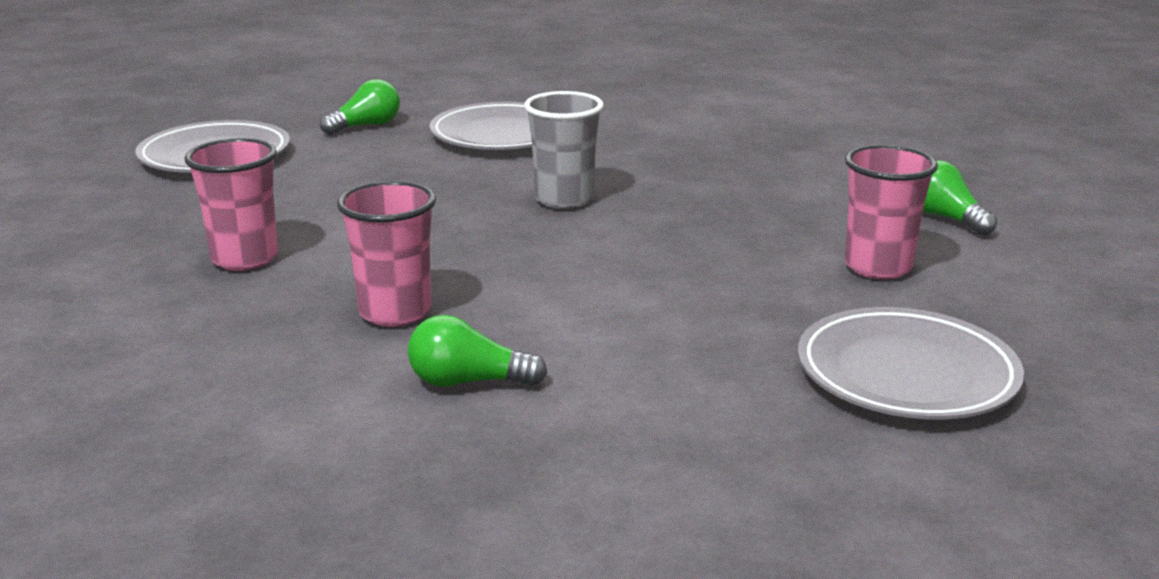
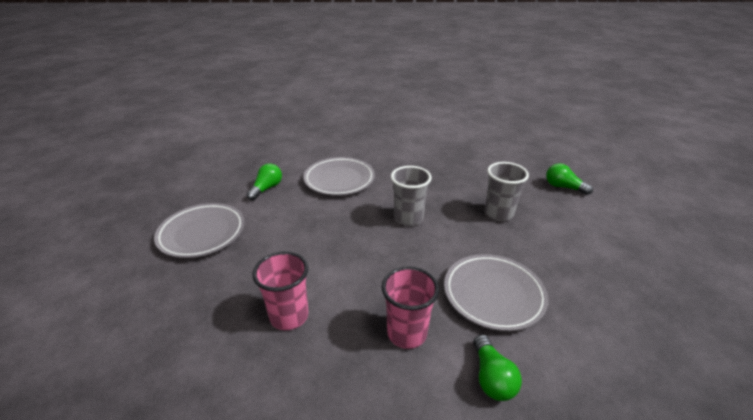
camera: 25 degrees left, 10 degrees up
green light bulb [408,315,547,387] -> green light bulb turned 75 degrees counterclockwise [474,334,522,401]
grey plate [798,307,1024,420] -> grey plate moved to [444,254,548,331]
pink cup [845,145,938,280] -> none
none -> grey cup [485,162,529,221]

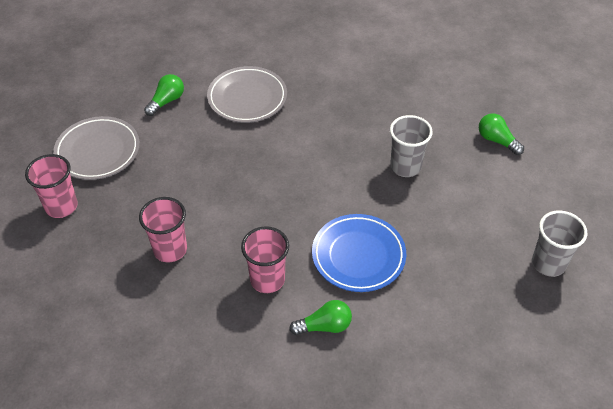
camera: 10 degrees right, 15 degrees up
grey cup [391,166,432,226] -> grey cup moved to [532,210,587,277]
grey plate [444,254,548,331] -> blue plate [312,214,406,292]
green light bulb [474,334,522,401] -> green light bulb turned 105 degrees counterclockwise [289,300,352,335]
none -> pink cup [25,154,78,218]

